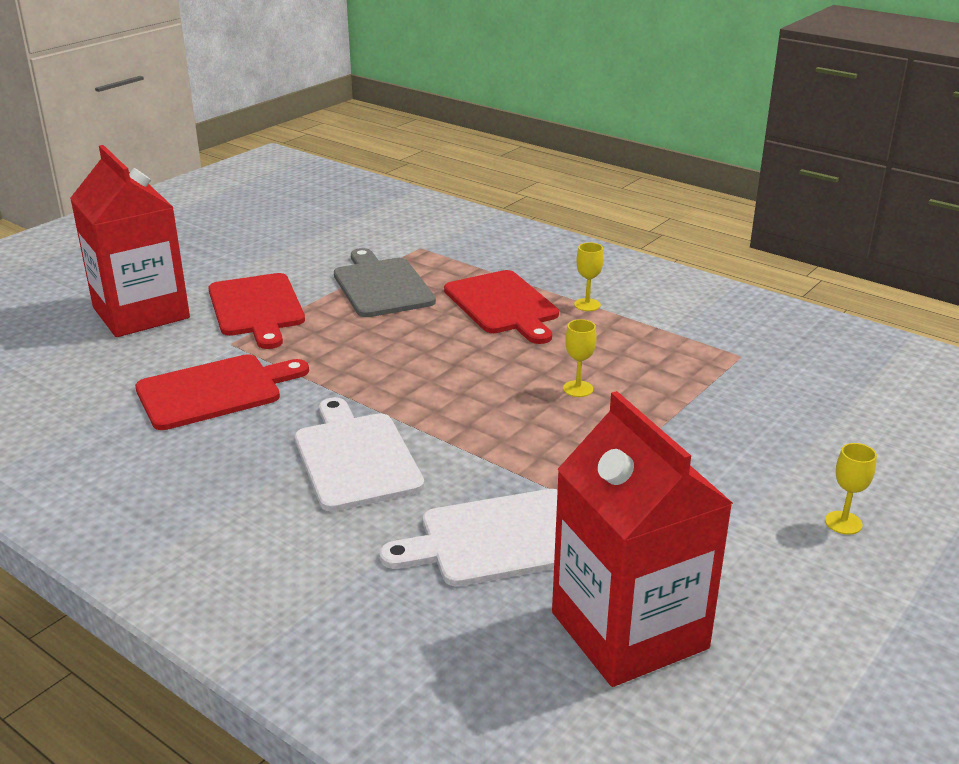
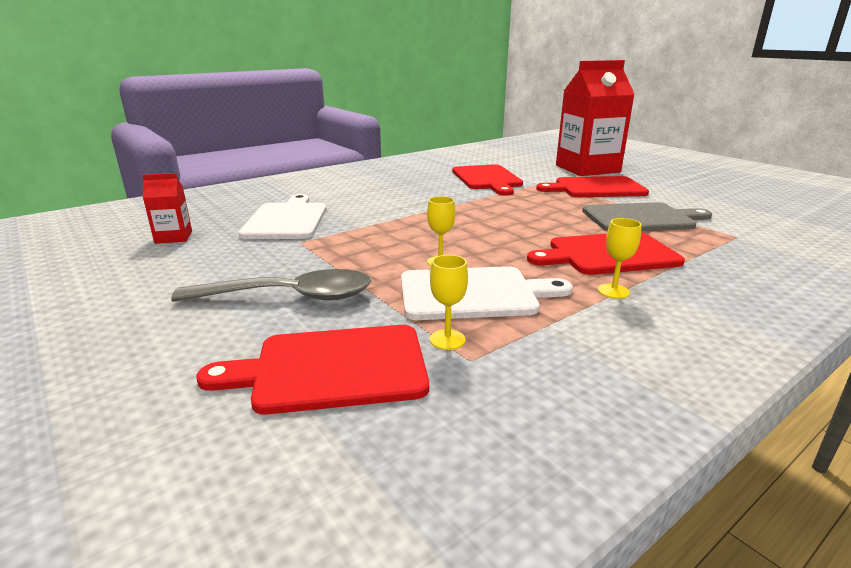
camera: 105 degrees right, 5 degrees down
white cutting board [295,397,425,512] -> white cutting board moved to [401,266,573,320]
red carton [552,391,733,687] -> red carton [142,173,192,244], size x0.43
yellow goblet [825,443,877,535] -> yellow goblet moved to [430,255,468,350]
none -> grey spoon [171,269,371,302]
none -> red cutting board [196,325,429,415]

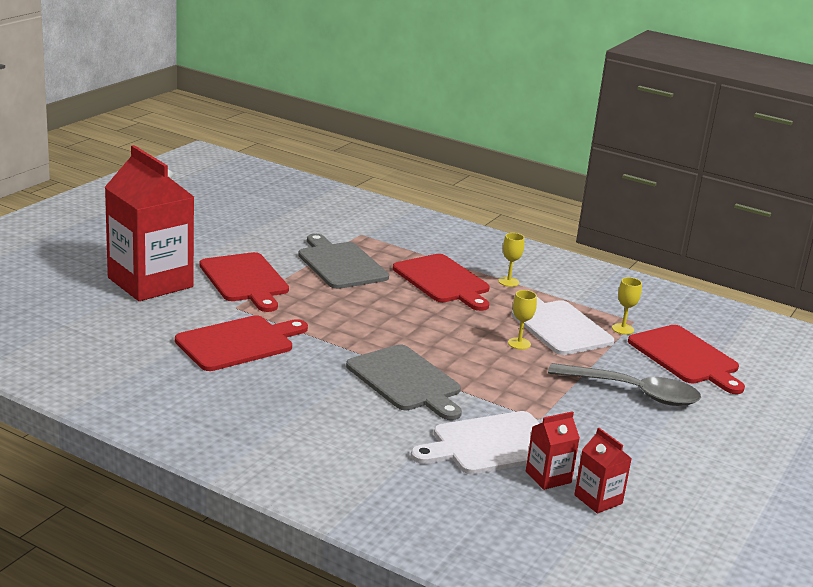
camera: 115 degrees left, 0 degrees up
grey spoon [171,269,371,302] -> grey spoon turned 135 degrees clockwise [548,363,701,406]
none -> grey cutting board [346,344,462,420]
none -> red carton [526,411,580,490]

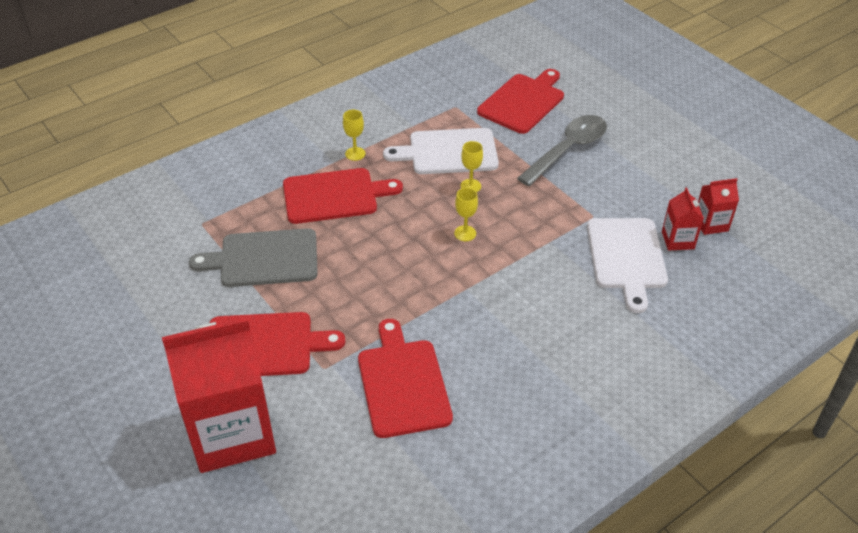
camera: 65 degrees left, 20 degrees up
grey cutting board [346,344,462,420] -> none
yellow goblet [612,277,642,335] -> yellow goblet moved to [454,188,478,241]
red cutting board [628,325,745,394] -> red cutting board turned 45 degrees counterclockwise [477,69,564,134]

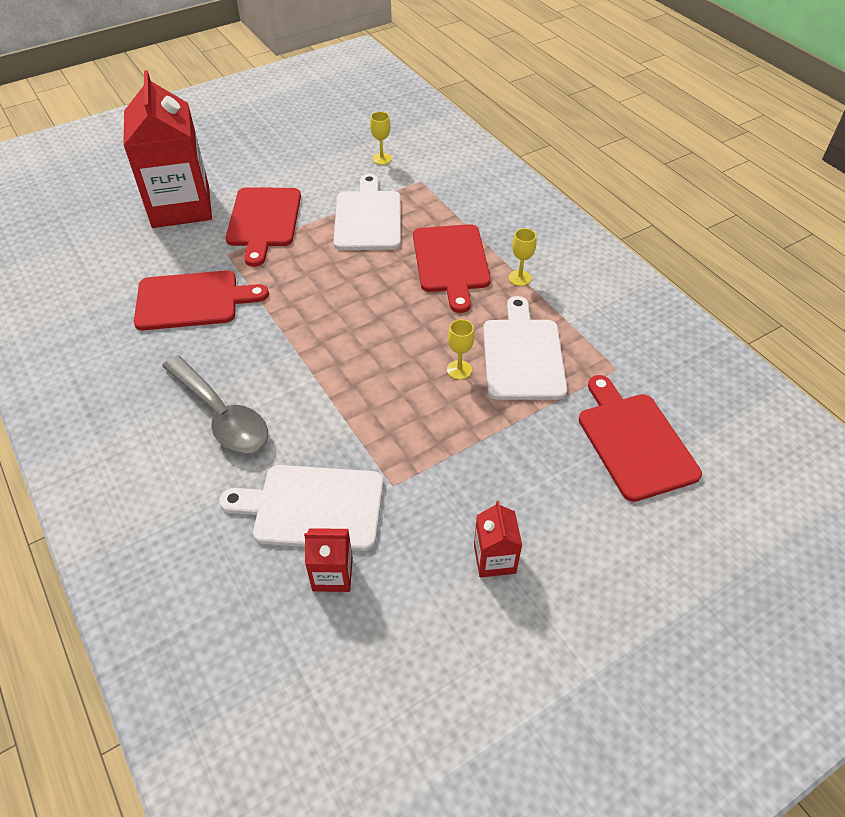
camera: 95 degrees right, 5 degrees up
grey cutting board [189,228,318,287] -> white cutting board [334,174,401,250]
yellow goblet [454,188,478,241] -> yellow goblet moved to [370,112,392,165]
red cutting board [477,69,564,134] -> red cutting board turned 150 degrees counterclockwise [579,375,702,502]
grey spoon [517,115,607,186] -> grey spoon moved to [162,355,268,454]
red carton [698,178,739,235] -> red carton moved to [474,501,522,577]

